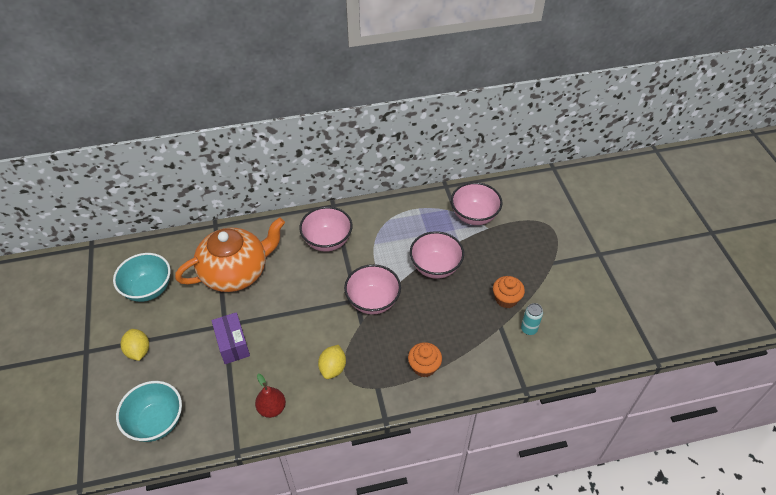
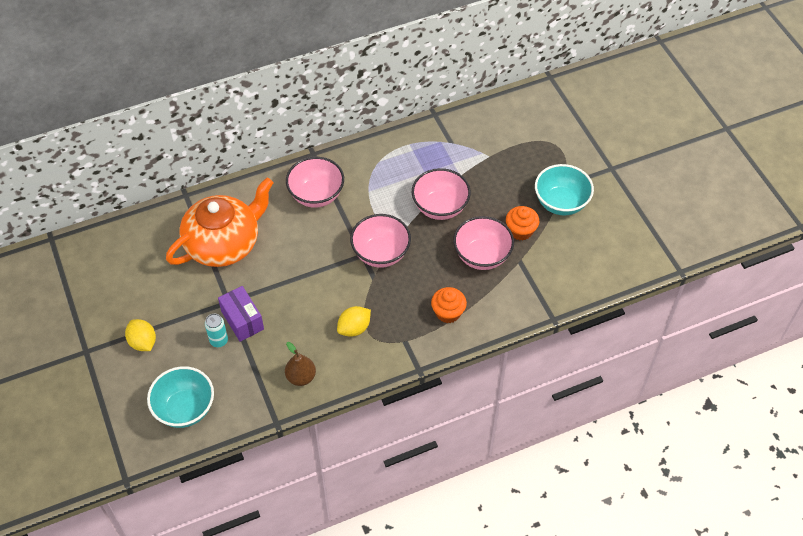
camera: 10 degrees left, 5 degrees up
turquoise bowl [113,253,170,302] -> turquoise bowl moved to [535,164,594,215]
red pear [255,374,286,418] -> brown pear [285,342,316,386]
yellow lemon [318,345,346,379] -> yellow lemon turned 45 degrees clockwise [337,306,371,337]
pink bowl [451,182,503,225] -> pink bowl moved to [453,216,514,270]
turquoise can [521,303,543,335] -> turquoise can moved to [205,314,228,347]

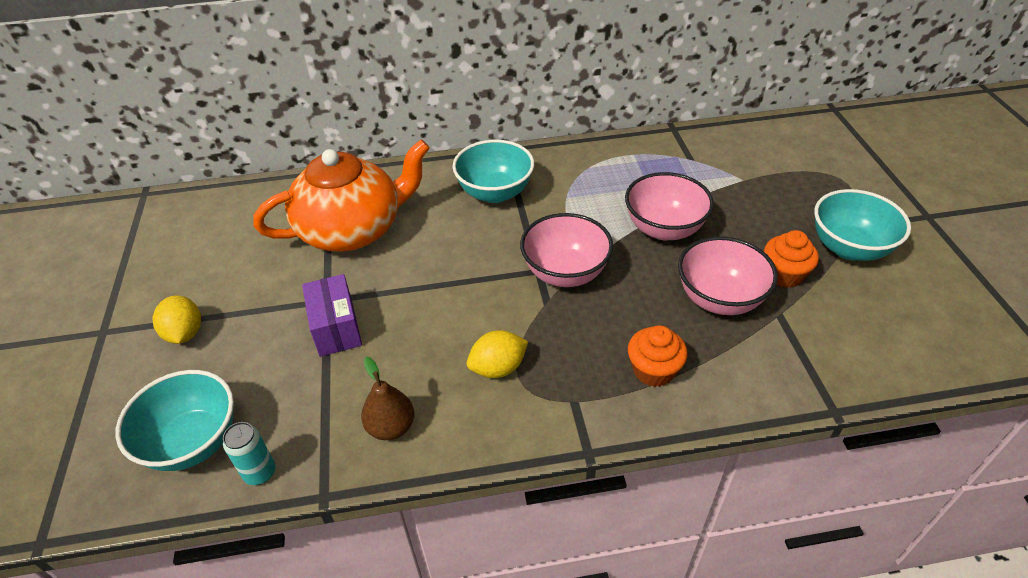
camera: 15 degrees right, 10 degrees down
turquoise can [205,314,228,347] -> turquoise can moved to [223,422,275,485]
pink bowl [286,157,344,208] -> turquoise bowl [453,140,534,203]

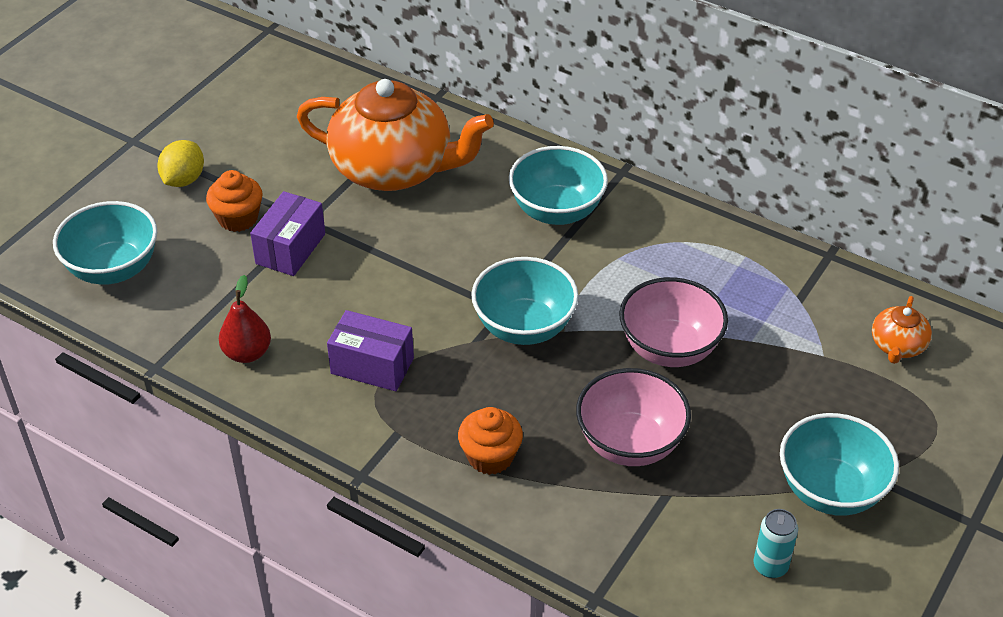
camera: 40 degrees right, 0 degrees up
turquoise can [223,422,275,485] -> turquoise can moved to [754,509,798,578]
brown pear [361,357,414,440] -> red pear [219,275,271,363]
yellow lemon [467,330,528,378] -> purple box [327,310,414,391]
pink bowl [520,213,613,287] -> turquoise bowl [471,257,578,345]
orange cupcake [764,230,819,288] -> orange cupcake moved to [206,170,263,232]
none -> orange teapot [872,296,932,364]

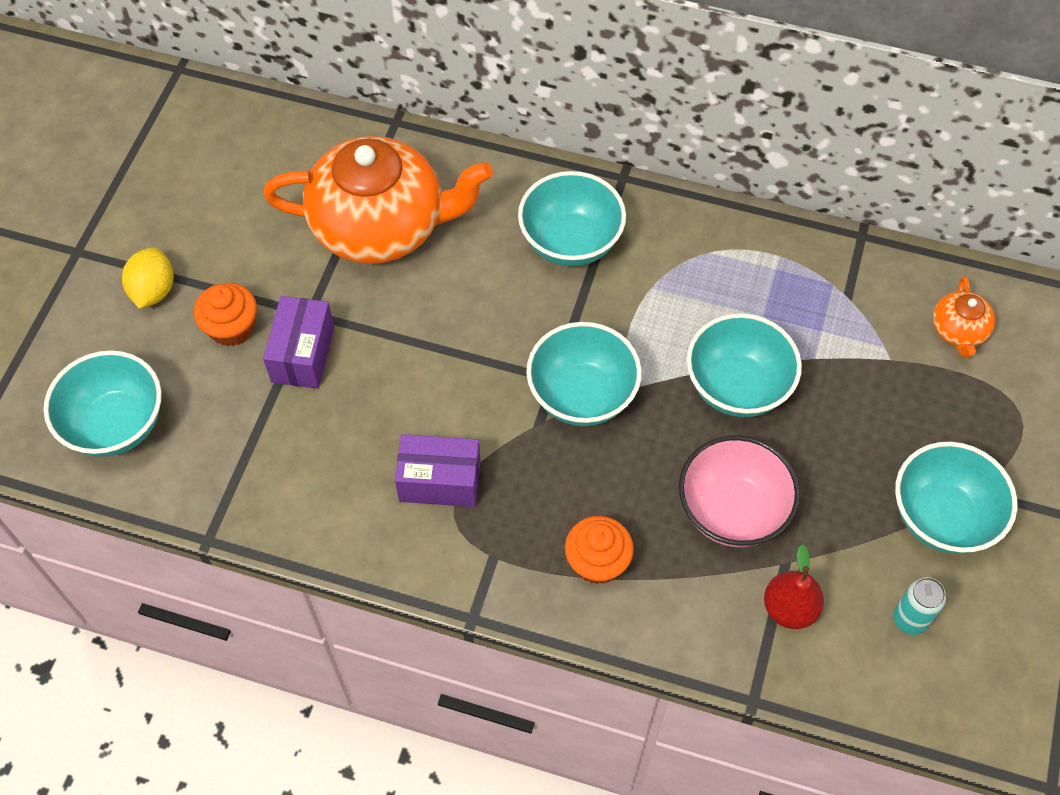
camera: 15 degrees left, 15 degrees up
red pear [219,275,271,363] -> red pear moved to [764,545,824,629]
pink bowl [619,277,728,367] -> turquoise bowl [686,313,802,417]

